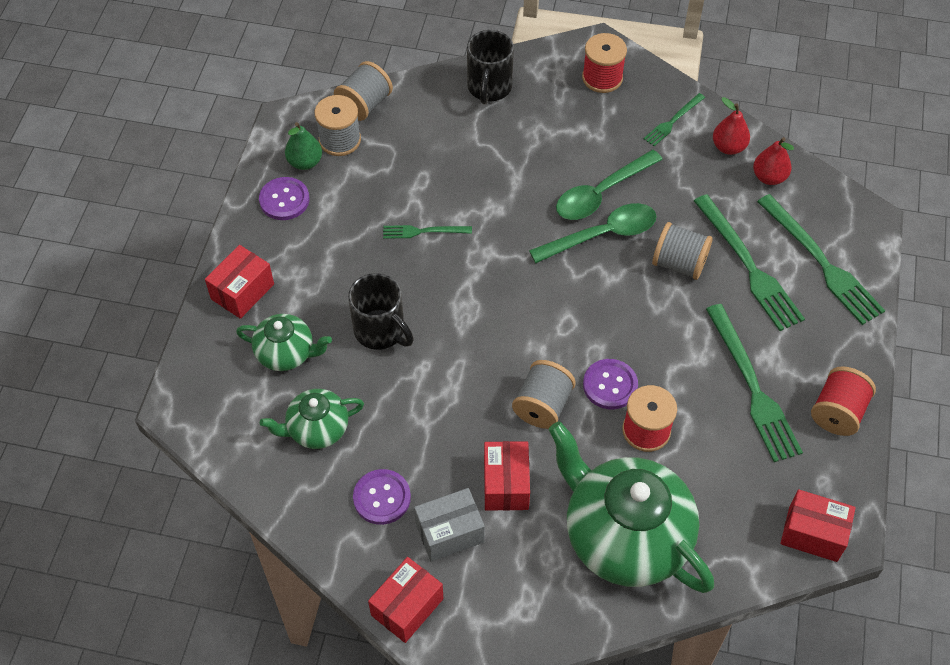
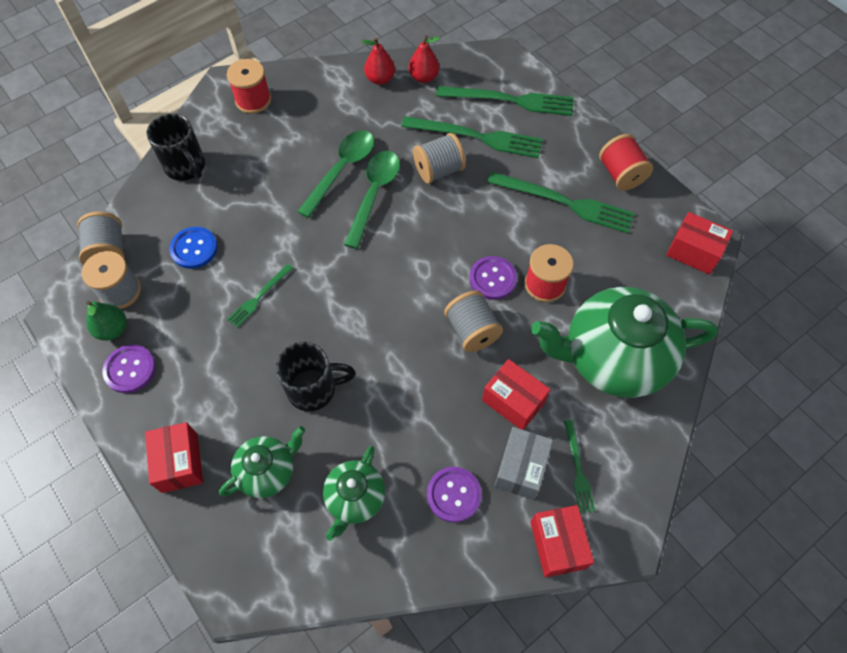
camera: 50 degrees left, 5 degrees up
green spoon [556,150,663,220] -> green spoon turned 150 degrees counterclockwise [297,130,374,218]
green fork [644,93,705,146] -> green fork moved to [564,420,595,513]
red box [780,489,856,562] -> red box turned 60 degrees clockwise [666,212,733,275]
none -> blue button [169,227,218,269]

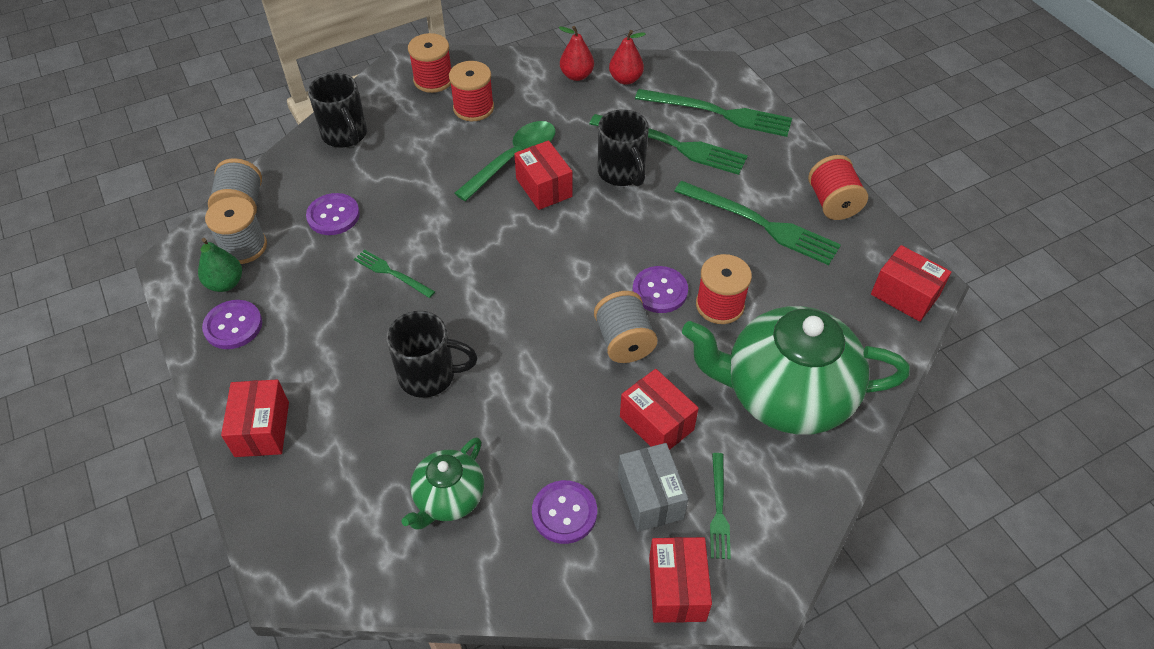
camera: 10 degrees right, 10 degrees down
blue button [169,227,218,269] -> purple button [306,193,360,235]
green teapot [219,426,305,498] -> none
green fork [227,264,293,327] -> green fork turned 75 degrees clockwise [354,250,435,298]
green spoon [344,151,400,249] -> red box [514,140,573,210]
grey spool [413,133,466,184] -> black mug [598,109,649,186]
grey box [494,427,553,500] -> grey box turned 45 degrees counterclockwise [618,443,688,532]
none -> red spool [449,61,494,121]

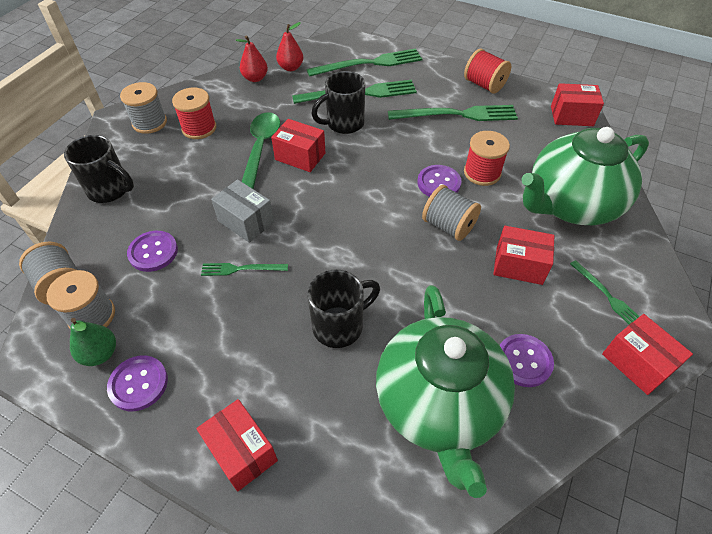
camera: 35 degrees left, 0 degrees up
green teapot [402,437,484,530] -> green teapot [376,285,515,498], size x1.97
red spool [408,33,451,93] -> grey spool [120,82,167,134]
black mug [598,109,649,186] -> black mug turned 120 degrees clockwise [311,71,365,134]
grey box [618,443,688,532] -> grey box moved to [211,179,274,243]

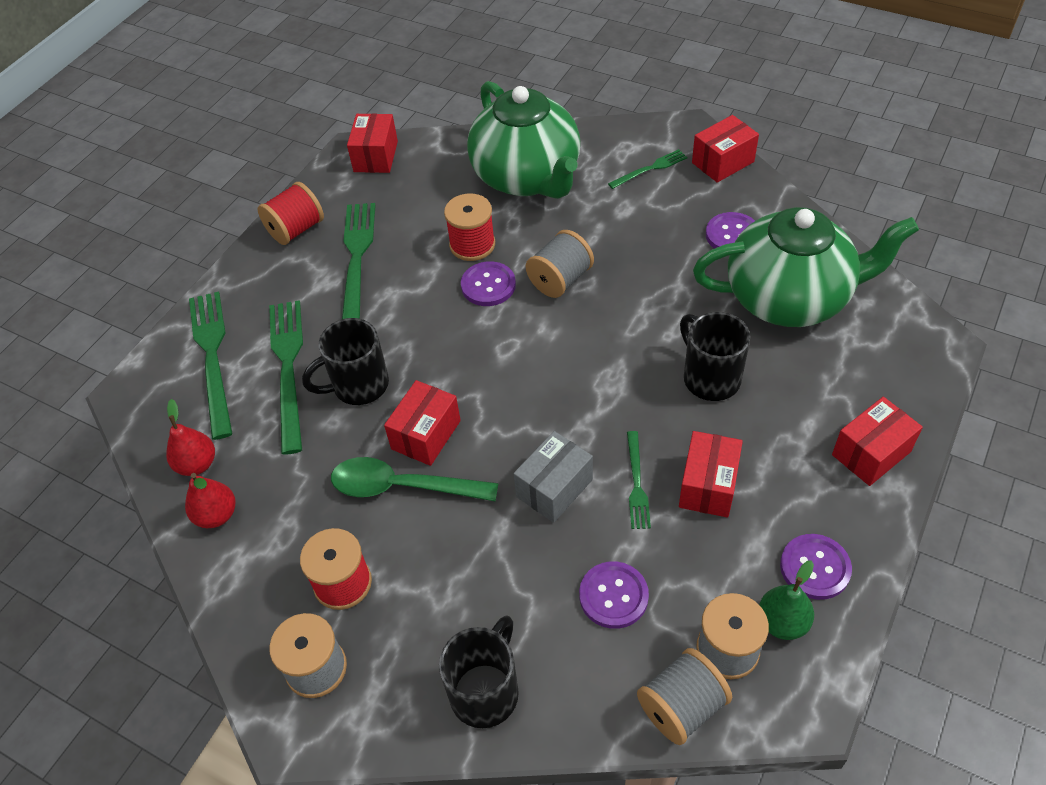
camera: 85 degrees left, 0 degrees up
black mug [311,71,365,134] -> black mug turned 90 degrees clockwise [302,318,389,405]
red box [493,226,555,285] -> red box moved to [679,431,743,517]

